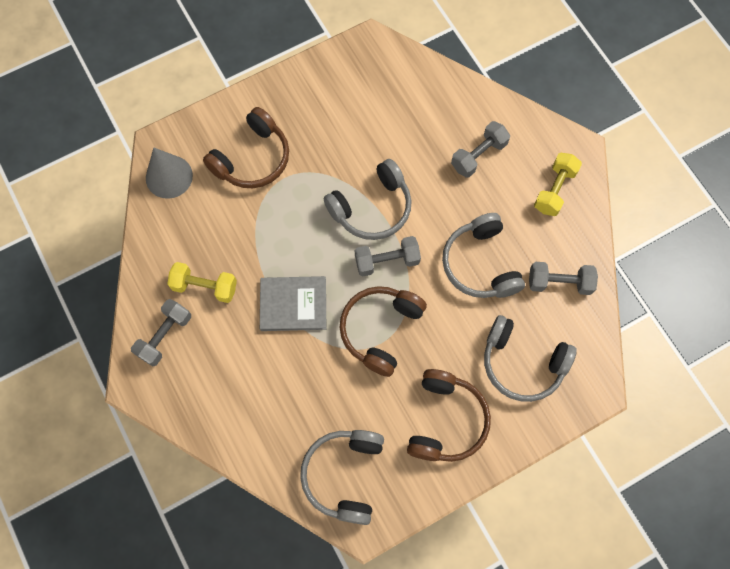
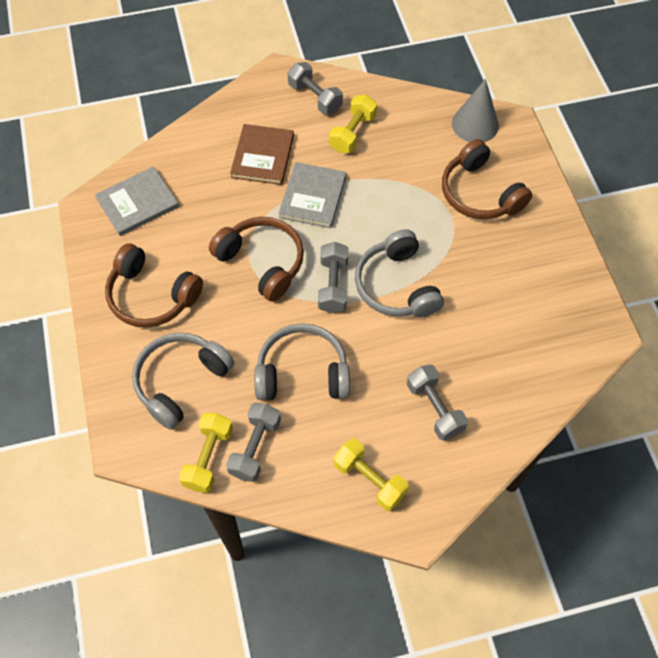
camera: 105 degrees right, 10 degrees down
grey headphones [300,430,384,525] -> grey book [95,166,179,236]
none -> yellow dumbbell [179,413,233,493]
none -> brown book [230,124,294,185]

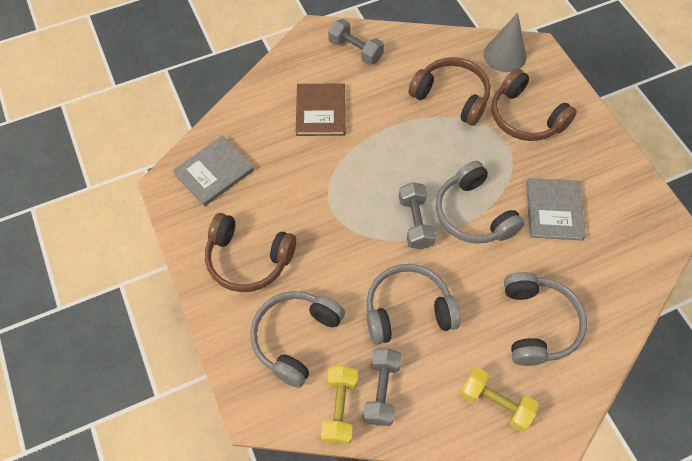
camera: 10 degrees left, 0 degrees up
brown headphones [209,217,304,301] -> brown headphones moved to [408,57,491,126]
grey book [279,162,346,228] -> grey book moved to [526,178,586,240]
yellow dumbbell [329,95,377,153] -> none
grey dumbbell [407,364,468,441] -> grey headphones [504,272,587,366]

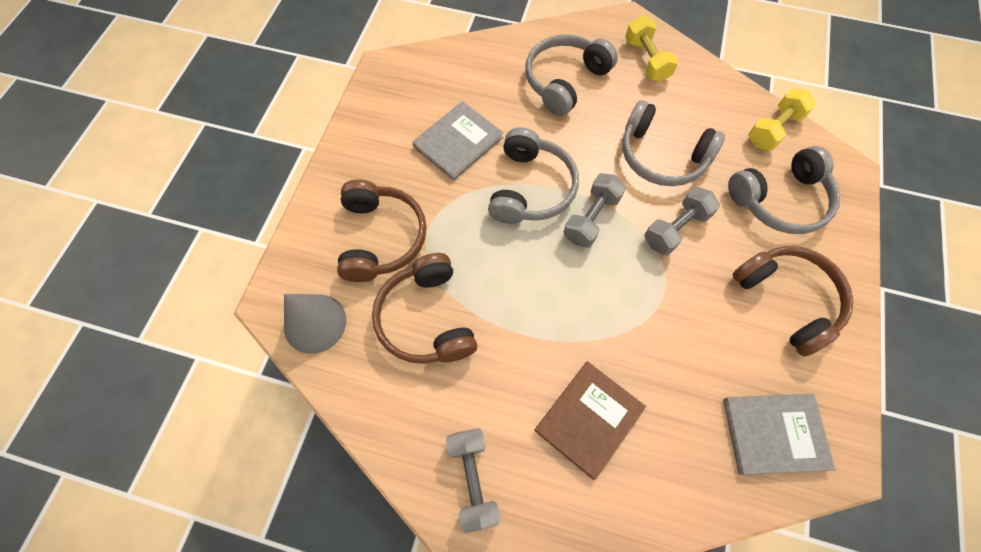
camera: 140 degrees left, 5 degrees up
grey dumbbell [363,348,402,426] -> grey dumbbell moved to [645,187,720,255]

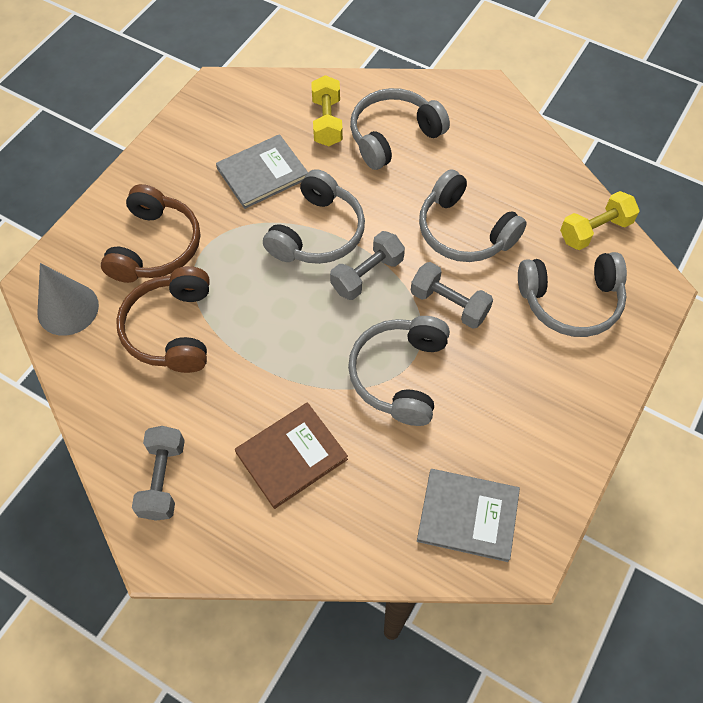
camera: 15 degrees right, 5 degrees down
yellow dumbbell [625,15,678,82] -> yellow dumbbell moved to [311,75,343,146]
grey dumbbell [645,187,720,255] -> grey dumbbell turned 60 degrees clockwise [411,262,493,329]
brown headphones [732,246,853,357] -> none
none -> grey headphones [348,316,450,426]

